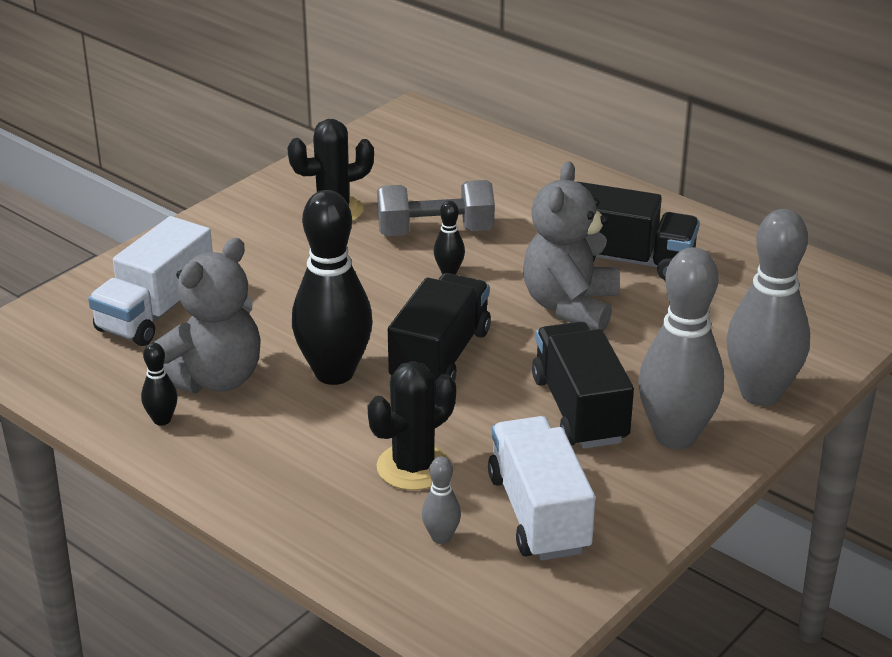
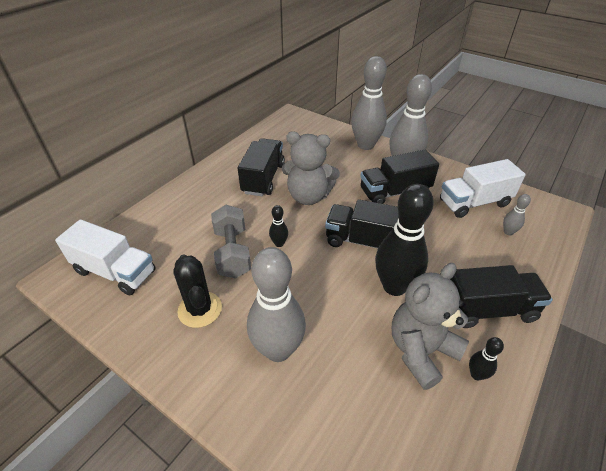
camera: 95 degrees left, 10 degrees up
white truck [88,216,213,346] -> white truck moved to [55,219,156,295]
grey teddy bear [154,238,261,393] -> grey teddy bear turned 75 degrees counterclockwise [392,263,469,390]
black cactus [367,361,456,490] -> none
none -> grey bowling pin [247,247,306,362]
none -> black truck [450,265,553,328]

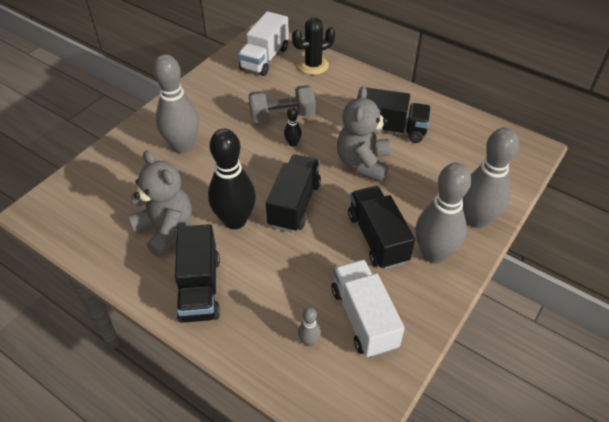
camera: 90 degrees right, 5 degrees up
black cactus [173,254,222,328] -> black cactus moved to [292,18,335,75]
black bowling pin [469,337,504,381] -> none

